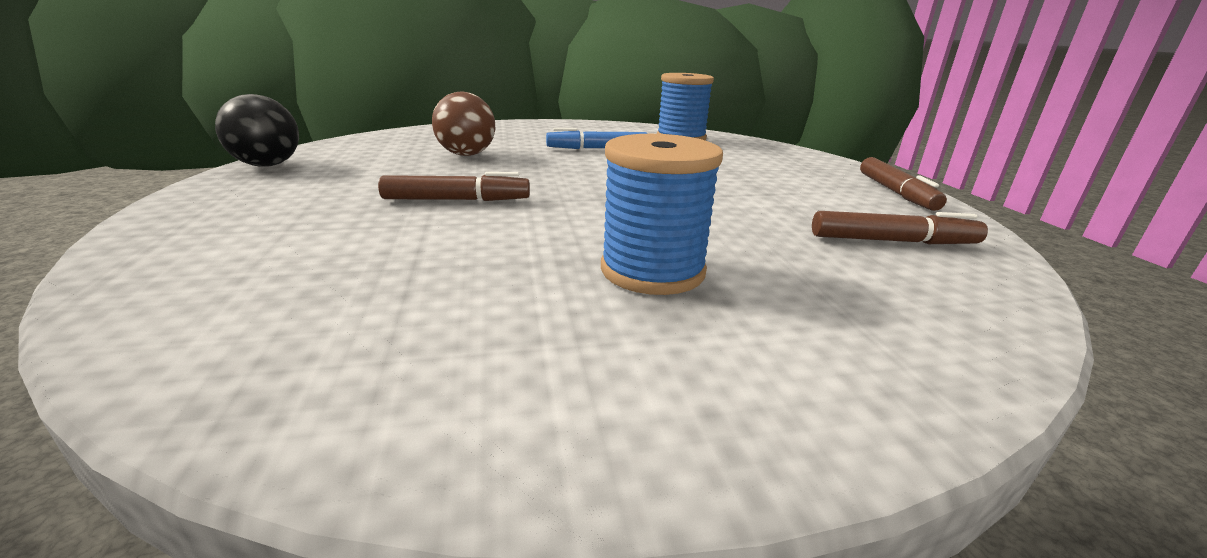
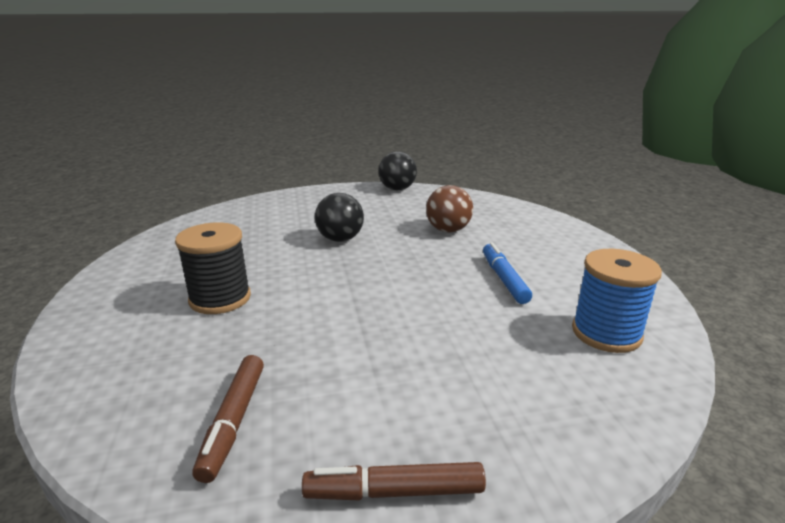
camera: 90 degrees right, 0 degrees up
brown marker [378,172,530,201] -> black ball [315,193,364,242]
blue spool [601,134,723,295] -> black spool [175,222,251,314]

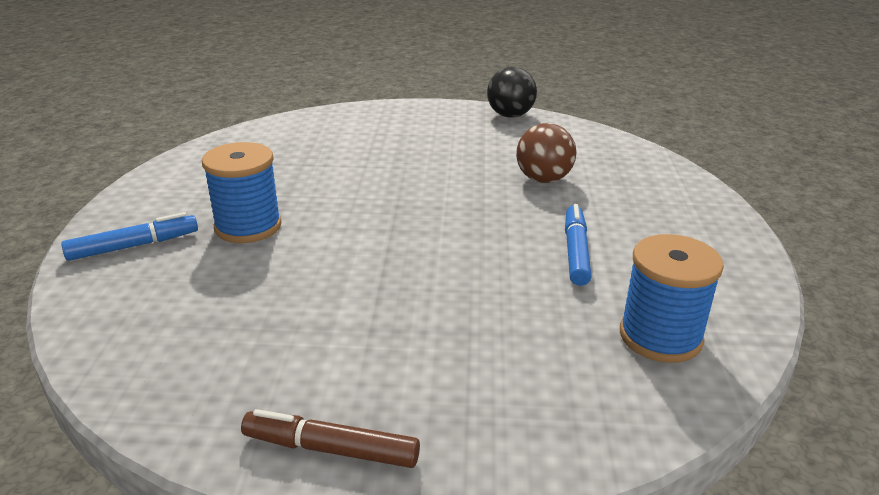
camera: 15 degrees right, 5 degrees up
black spool [175,222,251,314] -> blue spool [202,142,282,243]
brown marker [192,355,264,483] -> none
black ball [315,193,364,242] -> none
none -> blue marker [61,212,198,261]

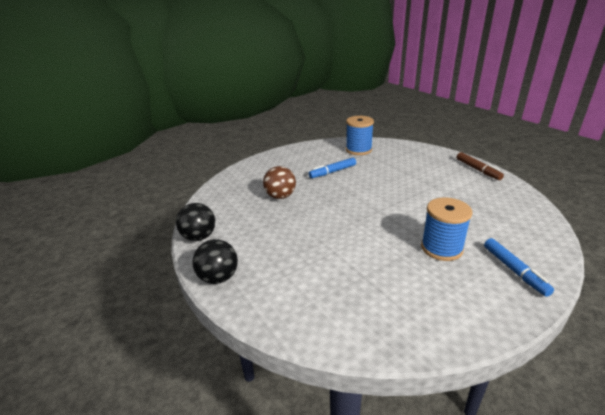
camera: 125 degrees left, 0 degrees up
blue marker [61,212,198,261] -> blue marker turned 135 degrees counterclockwise [484,238,554,297]
none -> black ball [192,239,238,284]

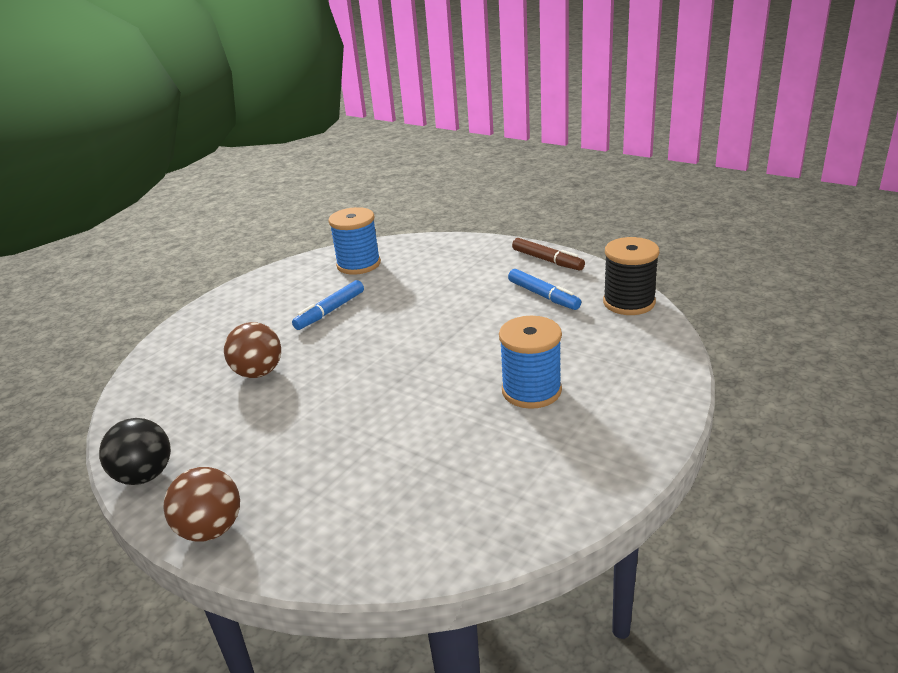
camera: 20 degrees left, 0 degrees up
black ball [192,239,238,284] -> brown ball [163,467,240,542]
blue marker [484,238,554,297] -> blue marker moved to [508,269,581,310]
none -> black spool [603,237,659,315]

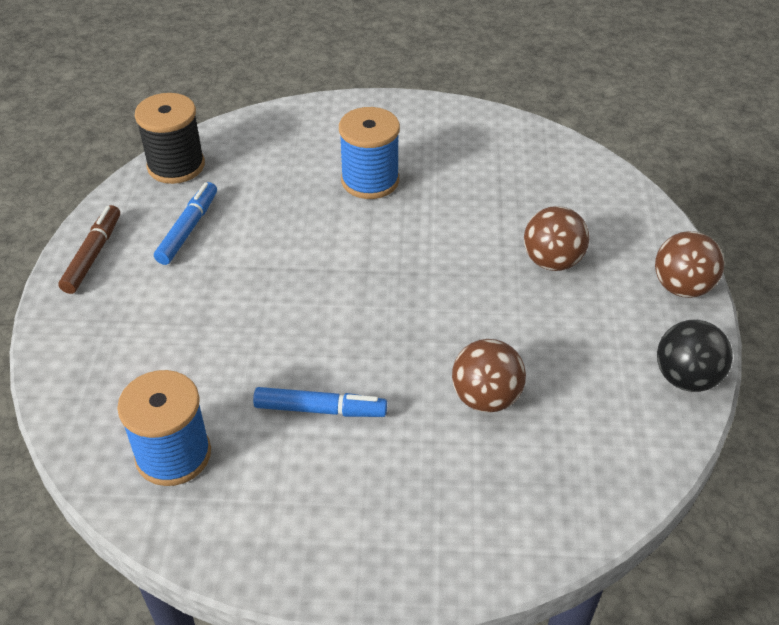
camera: 125 degrees left, 15 degrees up
none -> brown ball [524,206,589,271]

